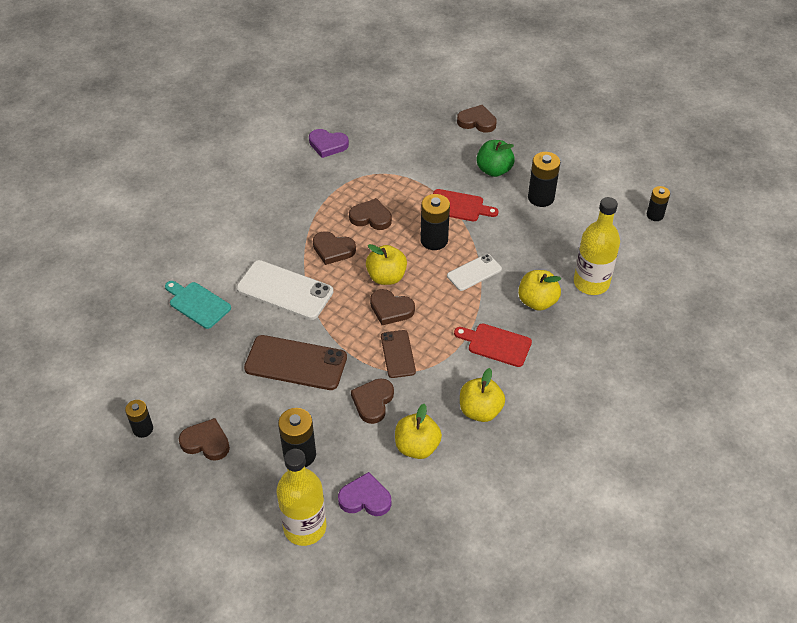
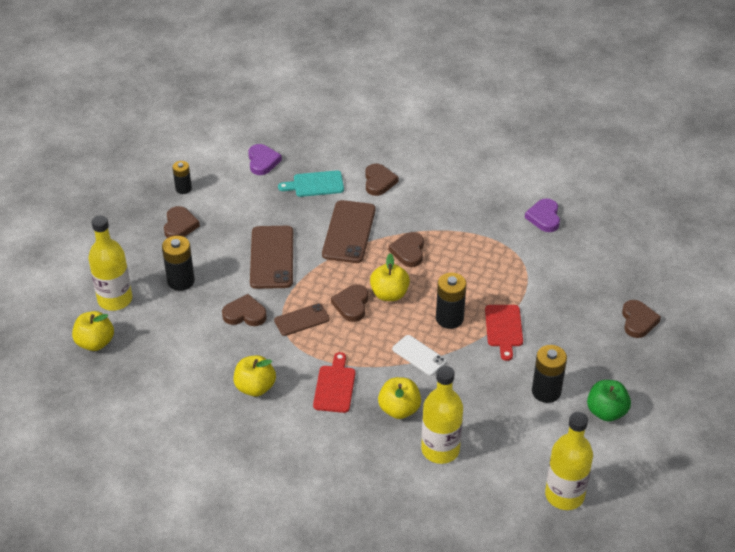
camera: 75 degrees right, 5 degrees down
turquoise cutting board [165,281,231,329] -> turquoise cutting board turned 120 degrees counterclockwise [278,170,344,197]
white phone [236,260,333,320] -> brown phone [322,200,376,263]
purple heart [338,472,391,516] -> purple heart moved to [248,144,282,175]
brown heart [349,198,392,230] -> brown heart moved to [365,164,399,196]
yellow apple [395,404,442,459] -> yellow apple moved to [72,311,114,351]
green apple [476,140,515,177] -> green apple moved to [587,380,631,422]
black battery [647,186,670,221] -> yellow bottle [545,412,593,510]

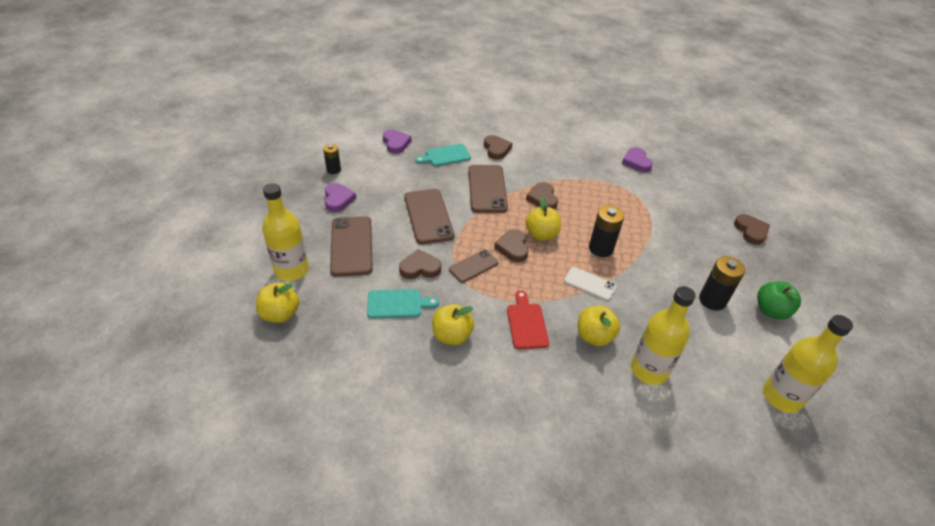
camera: 15 degrees left, 0 degrees up
black battery [162,236,195,291] -> brown phone [330,216,373,277]
brown heart [164,206,200,238] -> purple heart [325,183,356,212]
red cutting board [485,305,523,361] -> none
none -> turquoise cutting board [367,289,439,319]

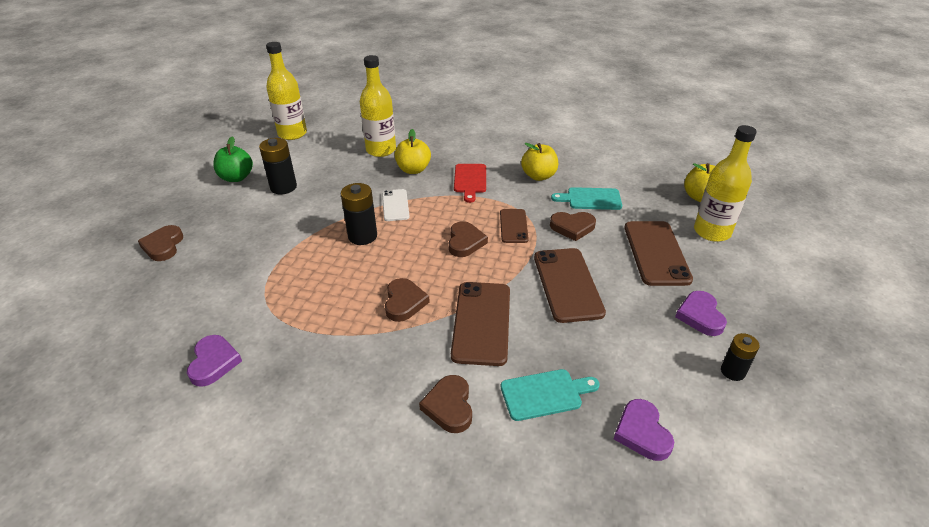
camera: 170 degrees left, 5 degrees down
brown phone [449,250,499,283] -> brown phone turned 60 degrees counterclockwise [500,209,529,243]
yellow apple [525,197,561,240] -> none
white phone [564,267,616,301] -> white phone turned 45 degrees clockwise [382,189,410,221]

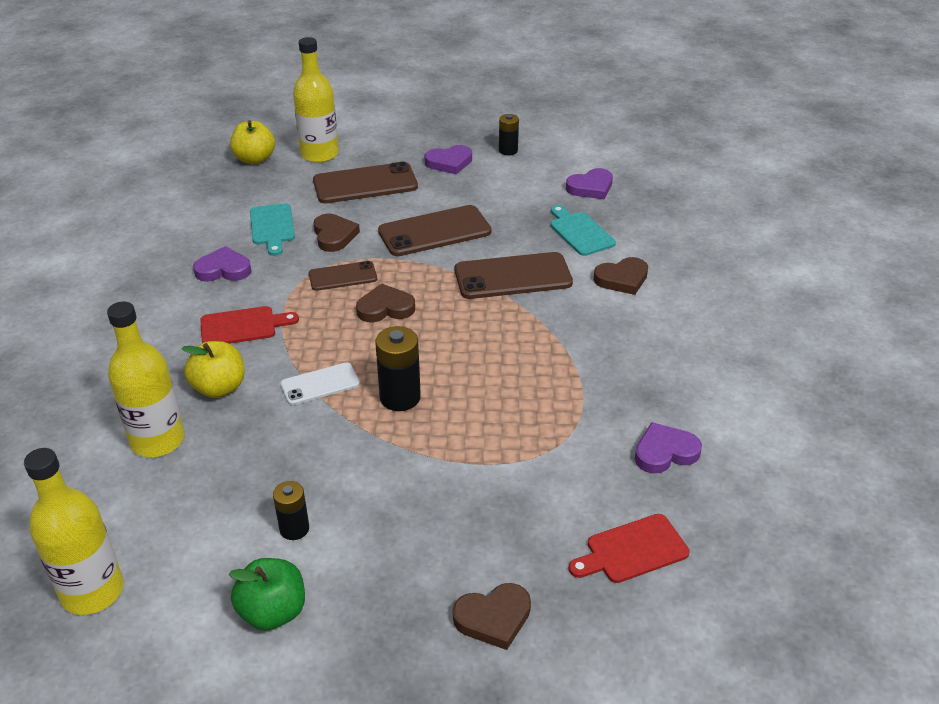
camera: 105 degrees left, 0 degrees up
black battery [259,138,297,194] -> black battery [273,481,309,540], size x0.64
brown heart [385,278,430,322] -> none
yellow apple [521,143,558,181] -> purple heart [193,246,251,282]
none -> red cutting board [569,514,689,583]

